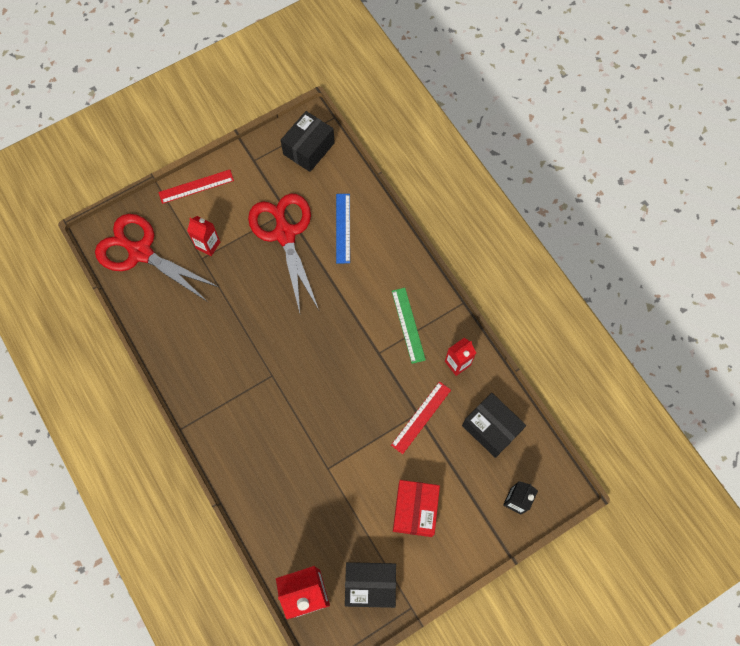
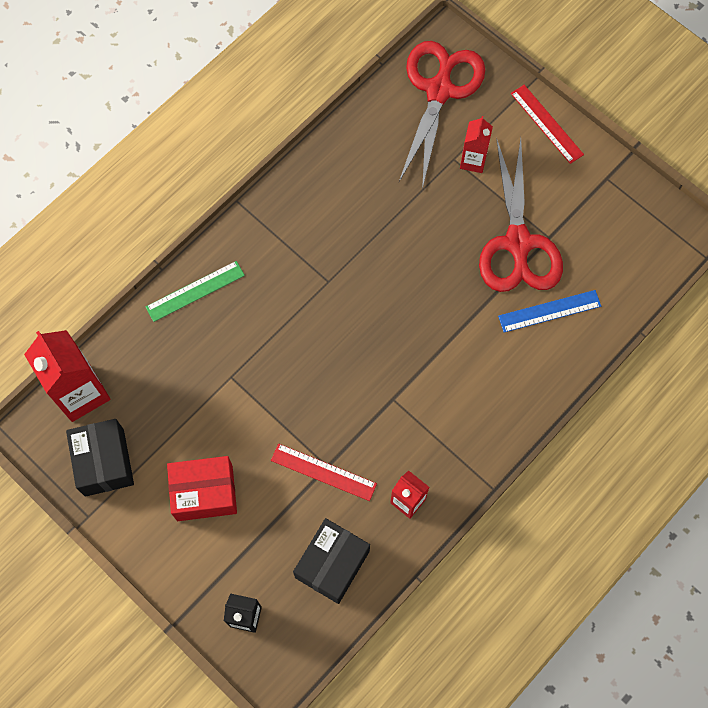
camera: 75 degrees right, 0 degrees up
red scissors [248,193,319,313] -> red scissors turned 120 degrees clockwise [479,138,563,292]
black box [281,111,335,172] -> none
green ruler [392,288,426,364] -> green ruler moved to [146,261,245,322]

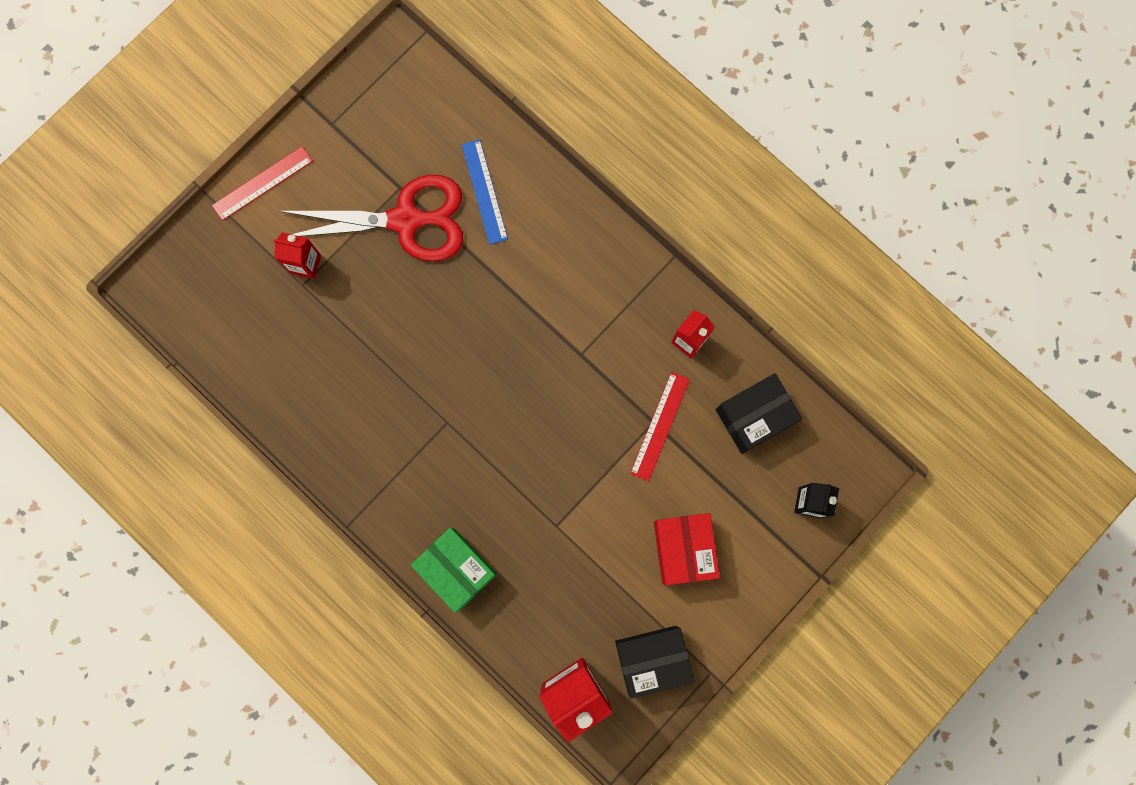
camera: 90 degrees left, 10 degrees up
green ruler [146,261,245,322] -> green box [411,528,497,613]
black box [293,518,370,604] -> black box turned 60 degrees counterclockwise [716,373,803,454]
red scissors [399,41,485,189] -> none

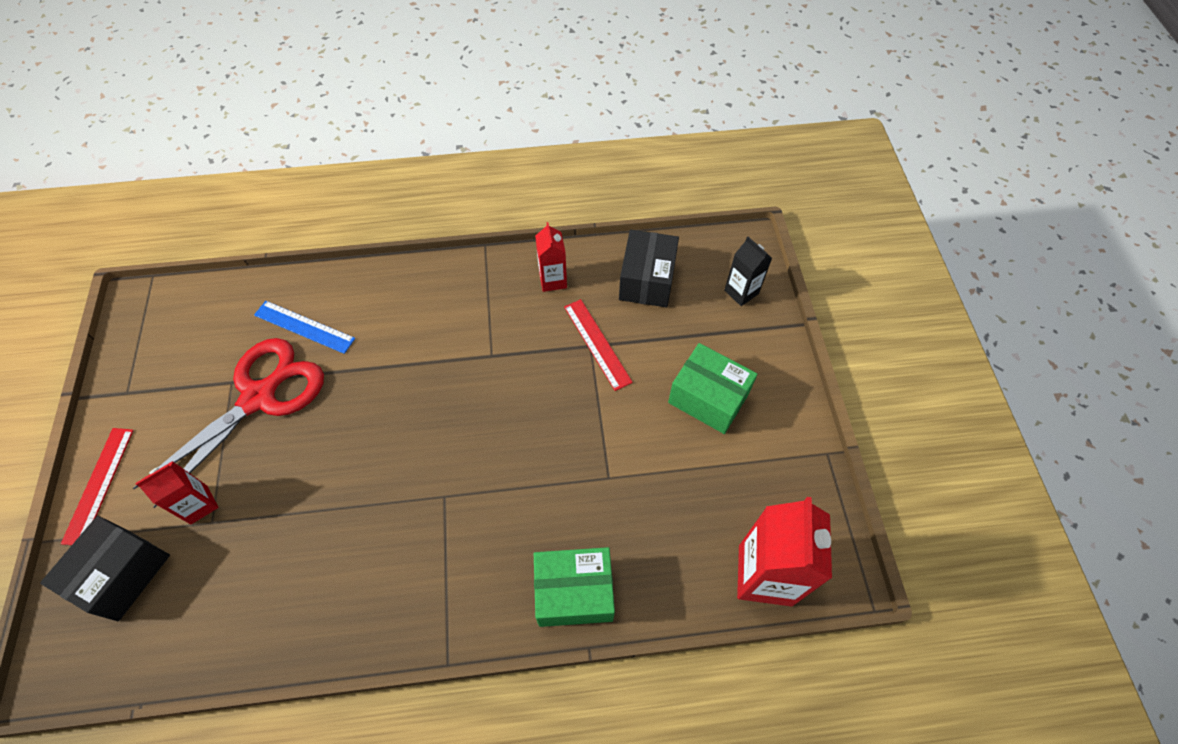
camera: 50 degrees left, 20 degrees down
black box [615,626,694,699] -> black box moved to [40,516,170,621]
red box [654,513,720,585] -> green box [668,343,758,434]

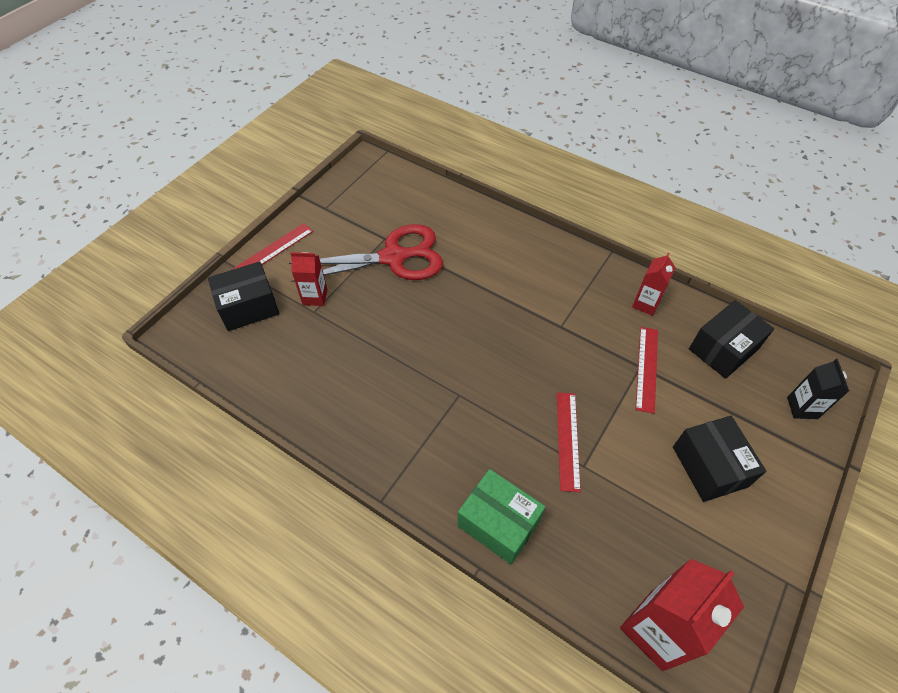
camera: 40 degrees right, 5 degrees down
blue ruler [254,301,355,354] -> none
green box [668,343,758,434] -> black box [673,416,766,502]
none -> red ruler [557,393,581,492]

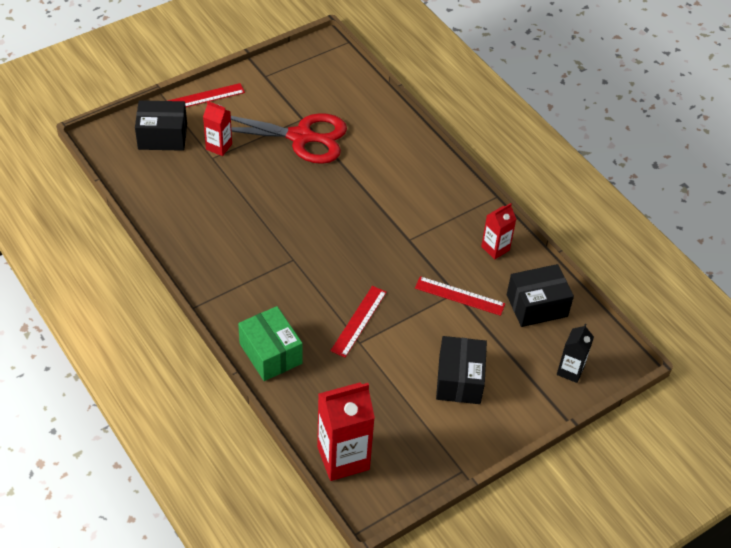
camera: 20 degrees right, 5 degrees down
red ruler [635,327,658,414] -> red ruler turned 75 degrees clockwise [415,276,506,316]

